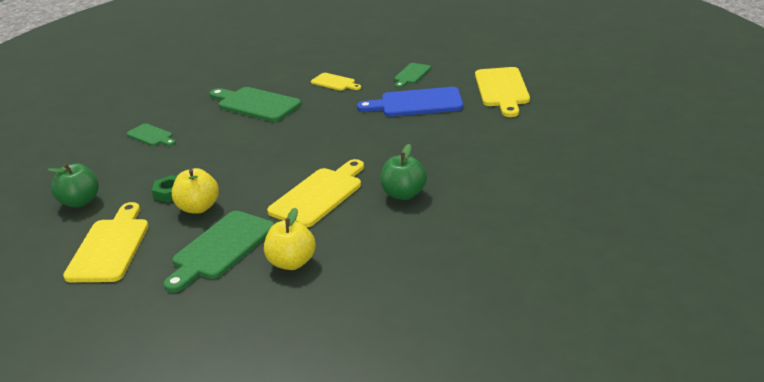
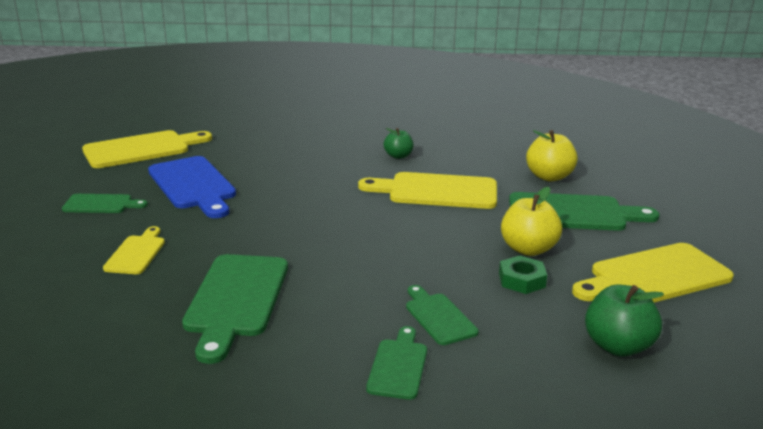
camera: 120 degrees left, 5 degrees down
green apple [380,144,427,200] -> green apple [384,128,413,159], size x0.63
none -> green cutting board [406,285,479,345]

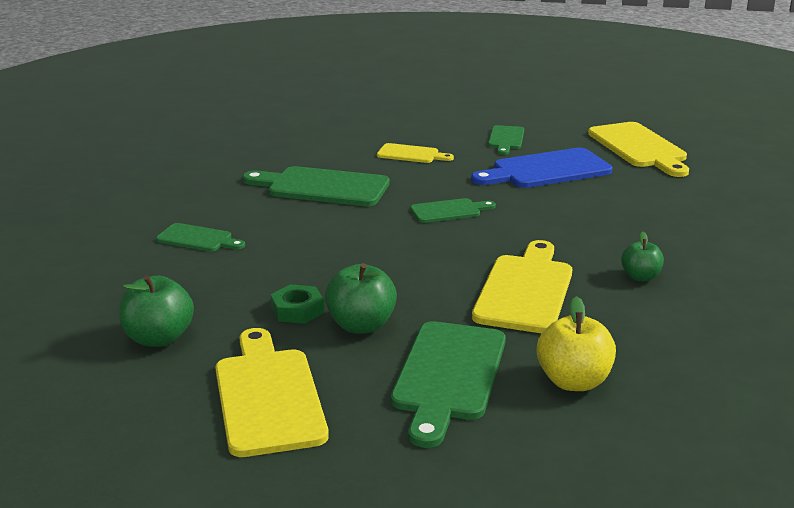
camera: 100 degrees right, 0 degrees up
green cutting board [406,285,479,345] -> green cutting board moved to [410,198,496,223]
yellow apple [501,187,562,256] -> green apple [325,263,397,334]

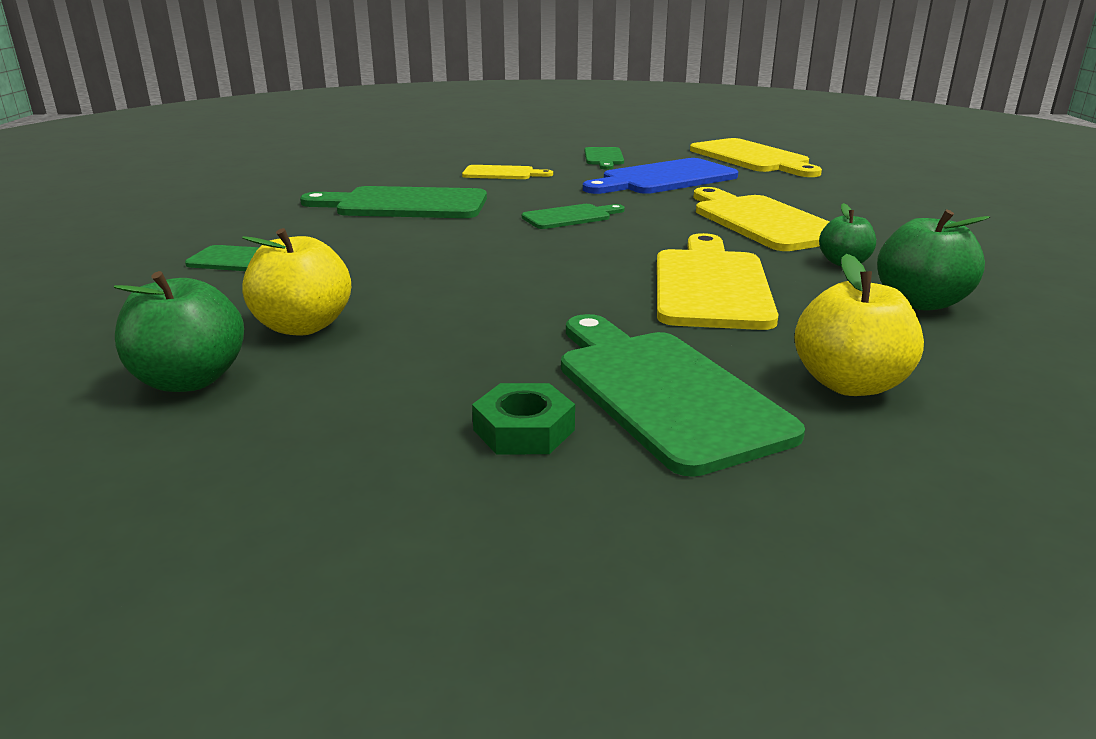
camera: 10 degrees left, 0 degrees up
yellow cutting board [215,328,329,457] -> yellow cutting board moved to [694,187,830,251]
green nut [271,284,324,324] -> green nut moved to [472,383,575,454]
green apple [325,263,397,334] -> green apple moved to [877,210,990,311]
green cutting board [391,321,506,448] -> green cutting board turned 150 degrees clockwise [561,314,805,477]
none -> yellow apple [242,228,351,336]

